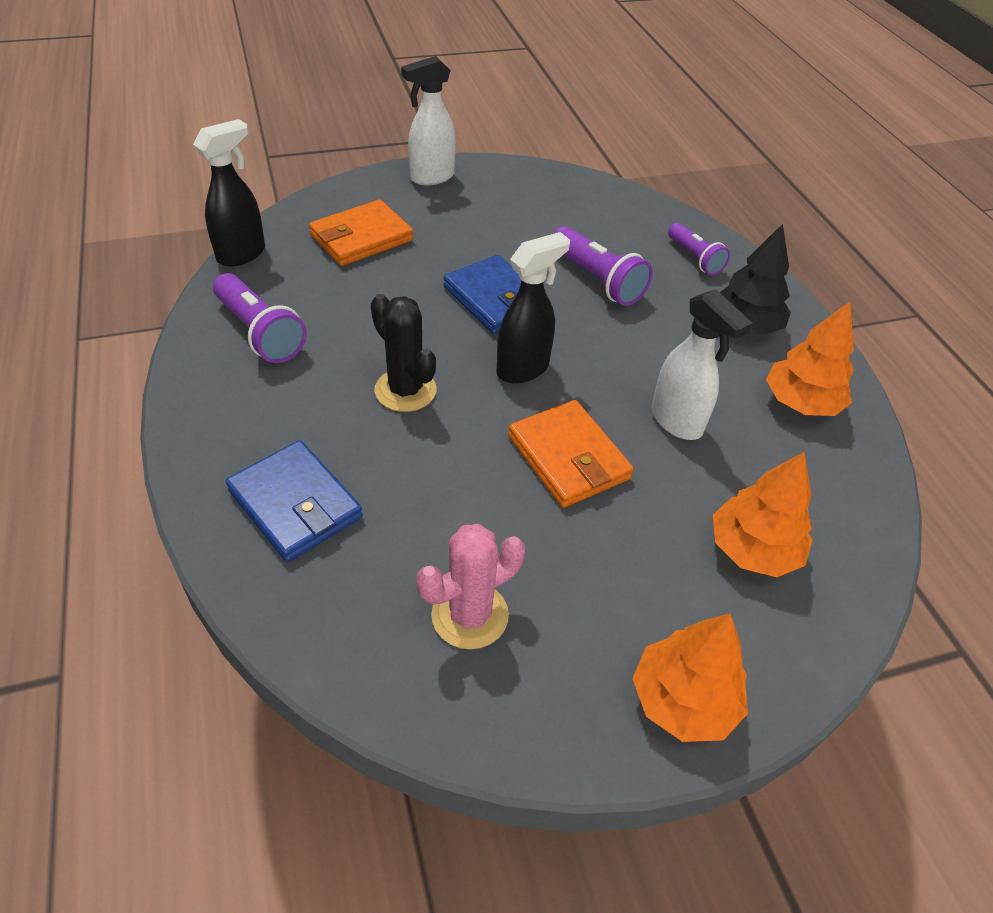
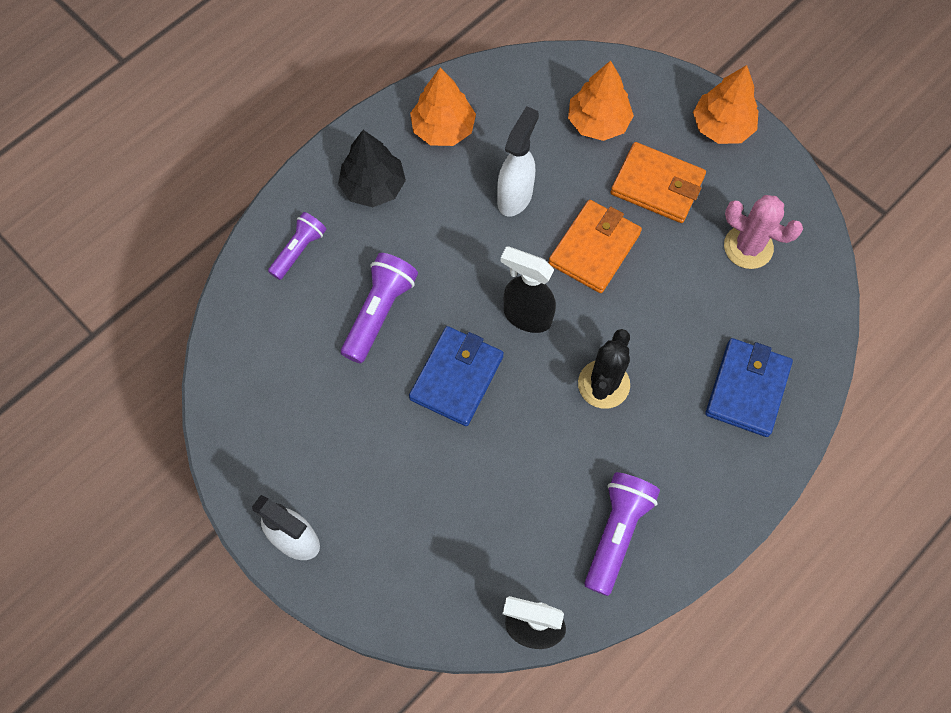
camera: 115 degrees left, 20 degrees up
orange wallet [309,200,413,266] -> orange wallet moved to [611,142,706,223]

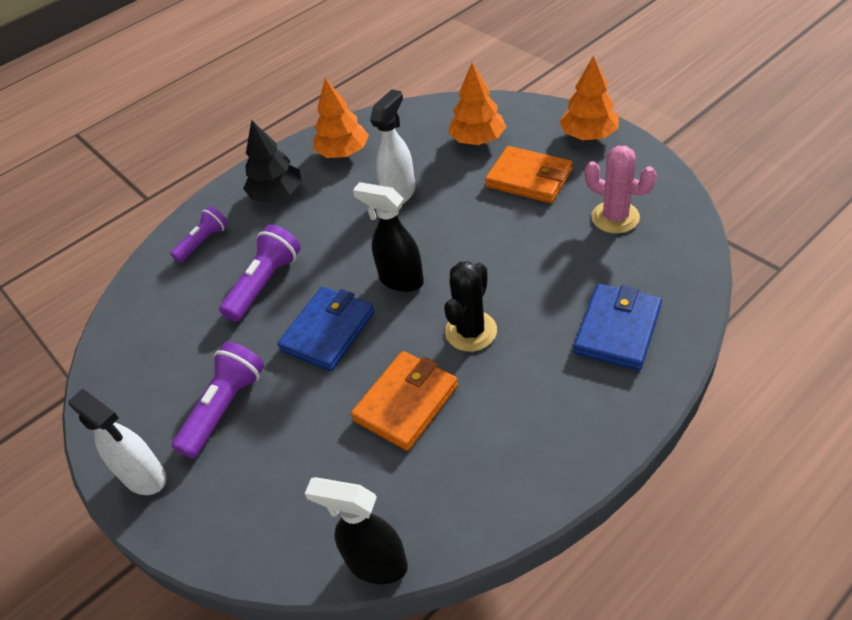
camera: 10 degrees right, 20 degrees down
orange wallet [548,200,642,293] -> orange wallet moved to [351,351,458,451]
purple flashlight [584,472,660,596] -> purple flashlight moved to [172,342,264,459]

